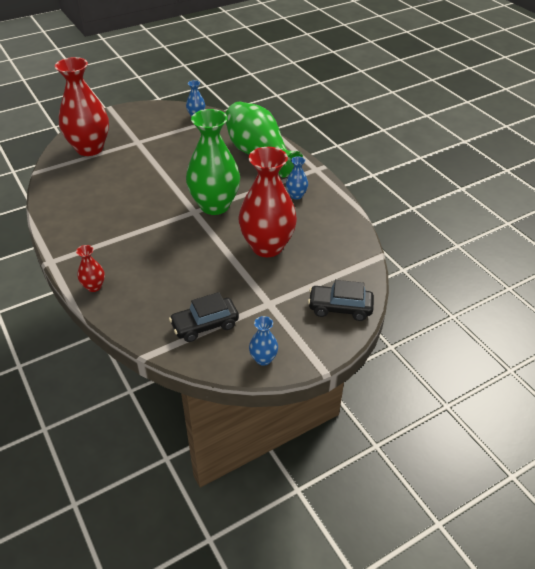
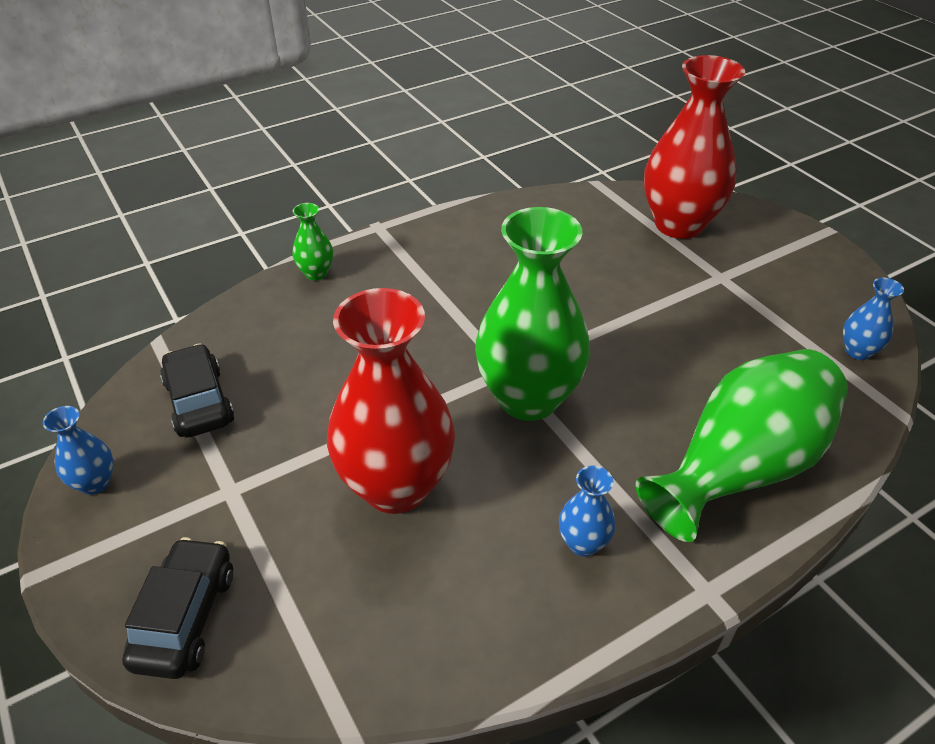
camera: 90 degrees right, 0 degrees up
red vase [76,245,105,292] -> green vase [292,203,333,280]

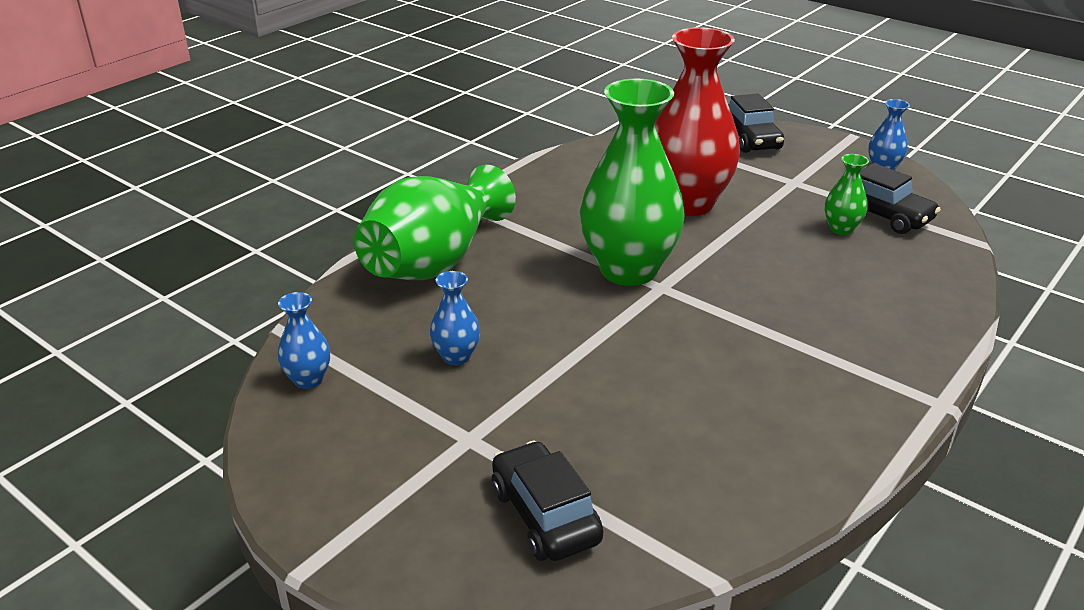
camera: 160 degrees right, 10 degrees down
green vase [292,203,333,280] -> green vase moved to [825,154,869,235]
blue vase [559,466,616,557] -> blue vase moved to [430,271,480,365]
red vase [644,55,745,239] -> black car [492,441,603,561]

